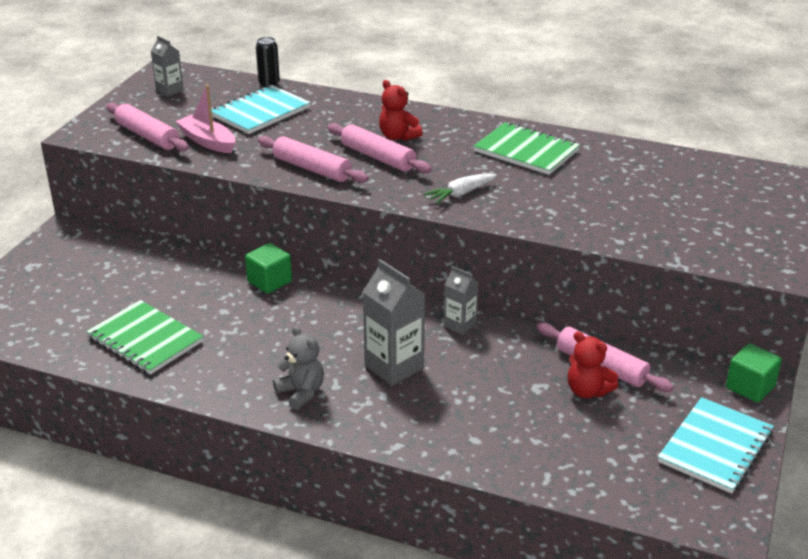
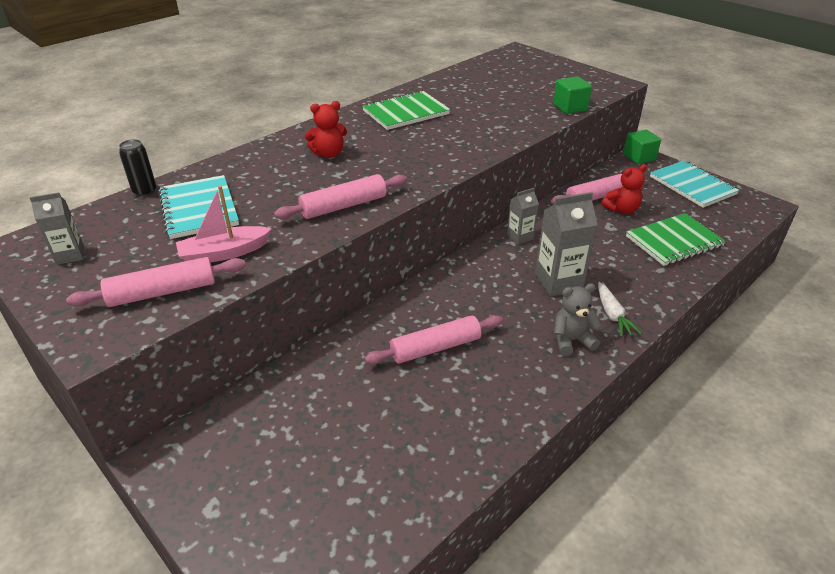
camera: 65 degrees left, 5 degrees up
green notebook [87,300,204,375] -> green notebook moved to [626,213,726,266]
green cube [245,243,292,294] -> green cube moved to [553,76,592,114]
pink rolling pin [327,123,432,173] -> pink rolling pin moved to [365,315,503,364]
white carrot [424,173,497,204] -> white carrot moved to [598,282,642,337]

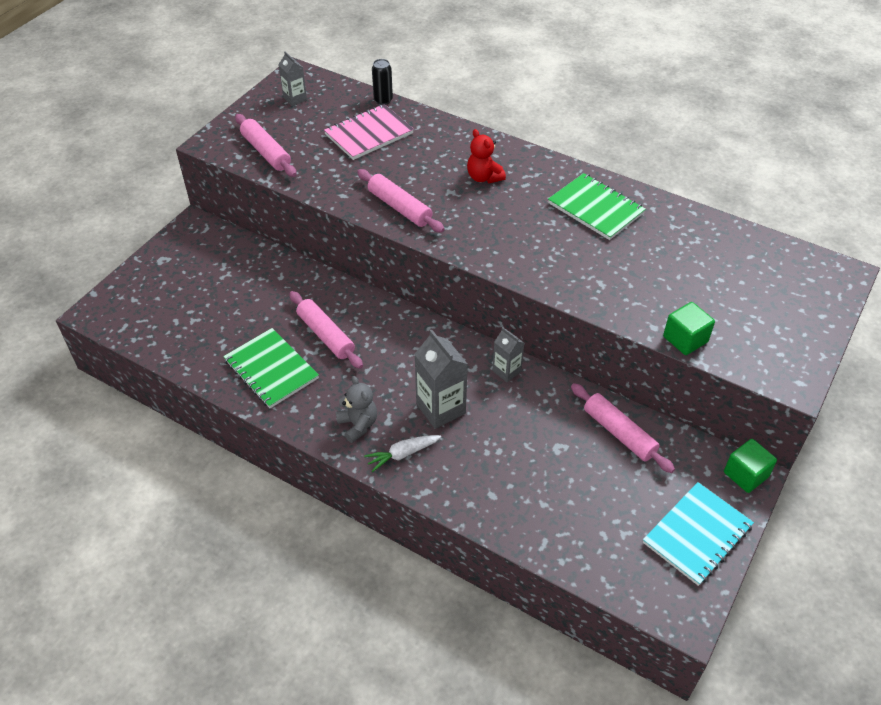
camera: 75 degrees right, 10 degrees up
turquoise notebook [158,175,239,239] -> pink notebook [324,104,414,160]
pink boat [176,185,272,262] -> none
red teddy bear [601,164,647,214] -> none
green notebook [626,213,726,266] -> green notebook moved to [223,328,319,408]

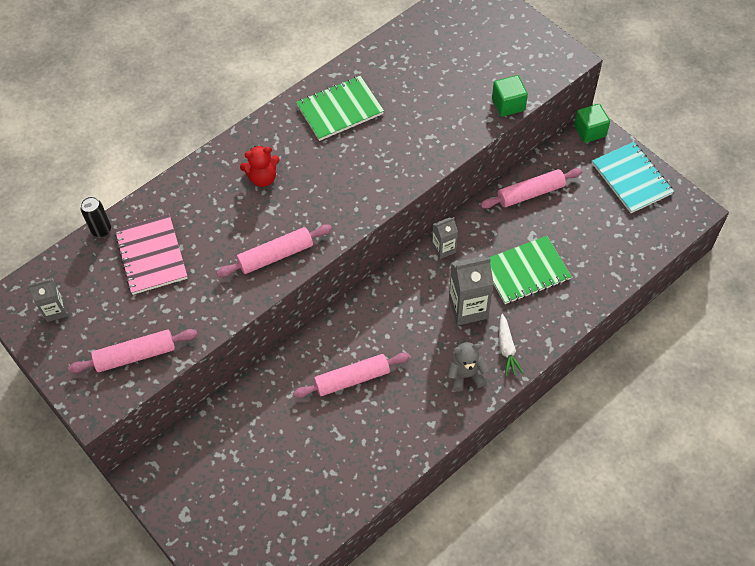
camera: 70 degrees left, 10 degrees up
green notebook [223,328,319,408] -> green notebook moved to [489,236,572,304]

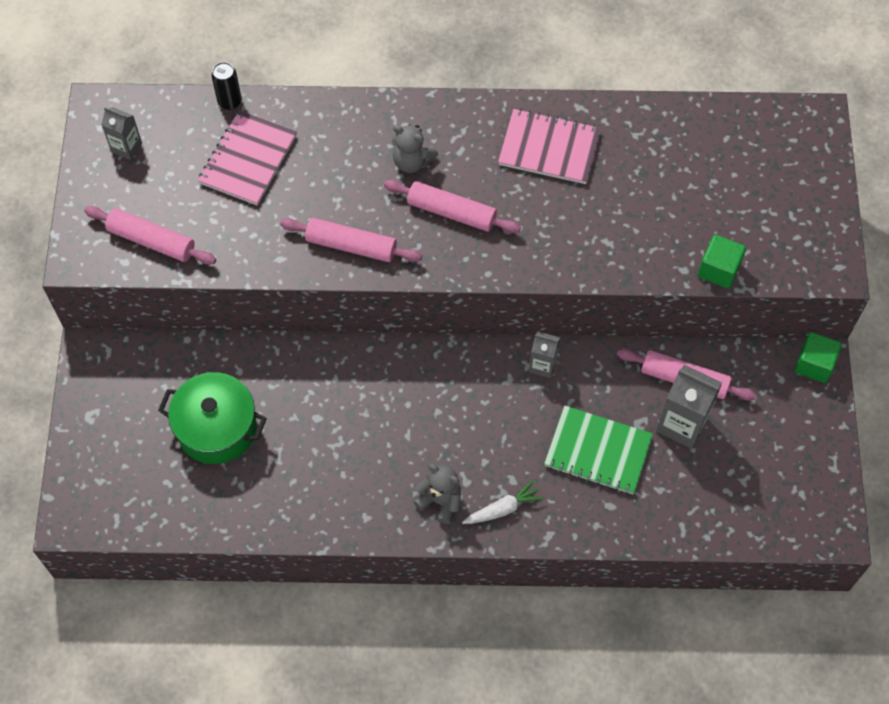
camera: 40 degrees right, 5 degrees up
red teddy bear [240,145,280,187] -> grey teddy bear [392,124,438,173]
pink rolling pin [293,353,410,398] -> pink rolling pin moved to [384,180,521,233]
green notebook [296,76,384,141] -> pink notebook [498,109,601,184]
grey carton [449,256,494,325] -> grey carton moved to [656,365,722,449]
white carrot [499,314,524,377] -> white carrot turned 150 degrees counterclockwise [462,480,544,524]
turquoise notebook [592,142,674,213] -> none
none -> green pot [158,372,267,464]

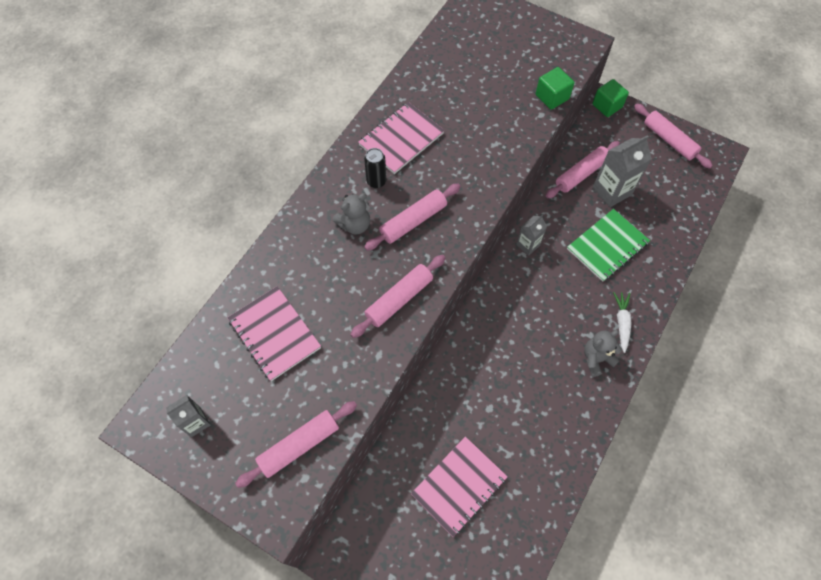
camera: 60 degrees left, 0 degrees up
green pot [158,372,267,464] -> pink notebook [411,436,508,537]
black can [211,62,242,110] -> black can moved to [364,148,386,188]
none -> pink rolling pin [634,103,713,169]

